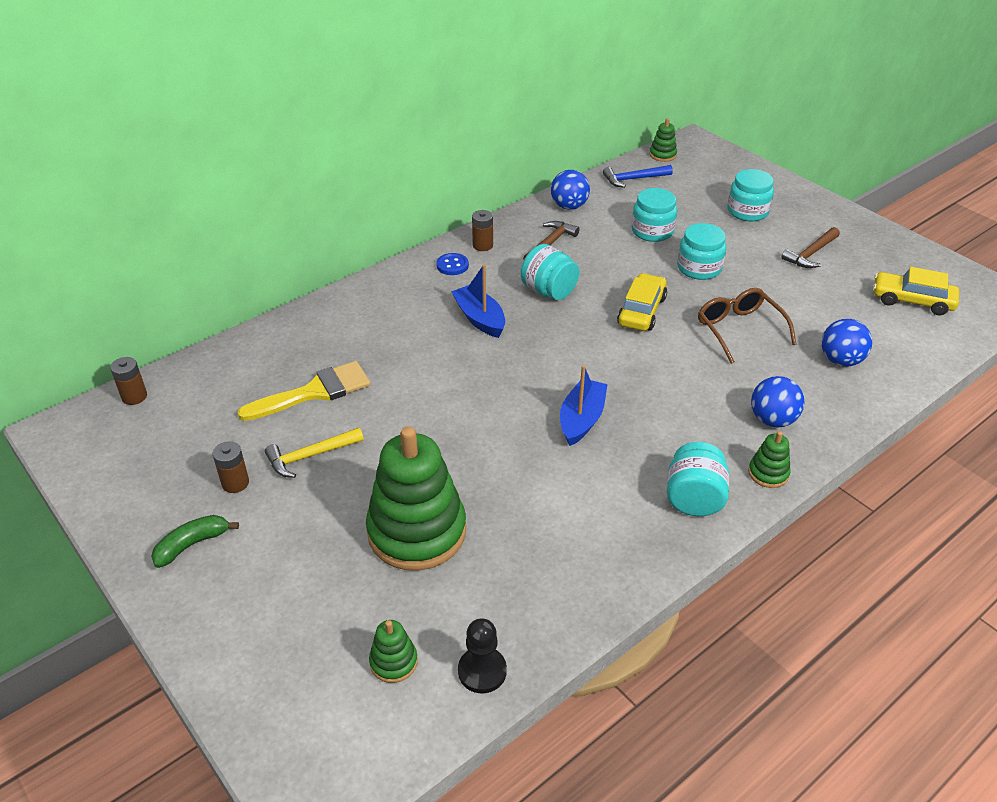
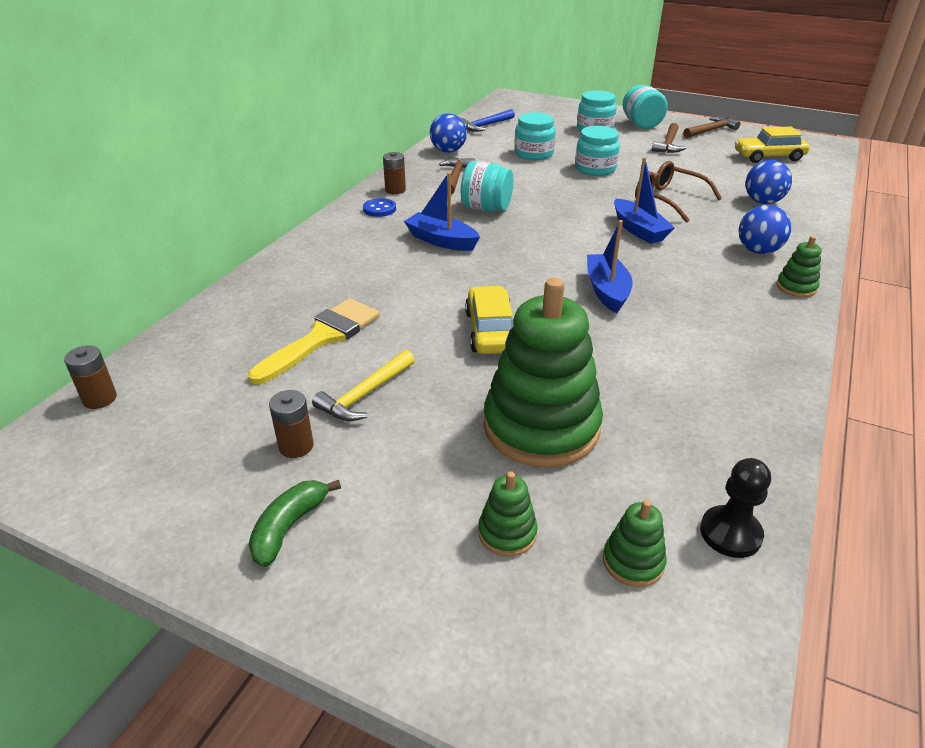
camera: 25 degrees left, 5 degrees down
yellow car [617,273,667,331] -> yellow car moved to [465,286,513,354]
green stacking toy [650,118,677,162] -> green stacking toy moved to [478,471,538,557]
turquoise jar [667,442,729,516] -> turquoise jar moved to [623,85,668,129]
none -> blue boat [614,157,675,244]
none -> brown hammer [683,117,741,138]

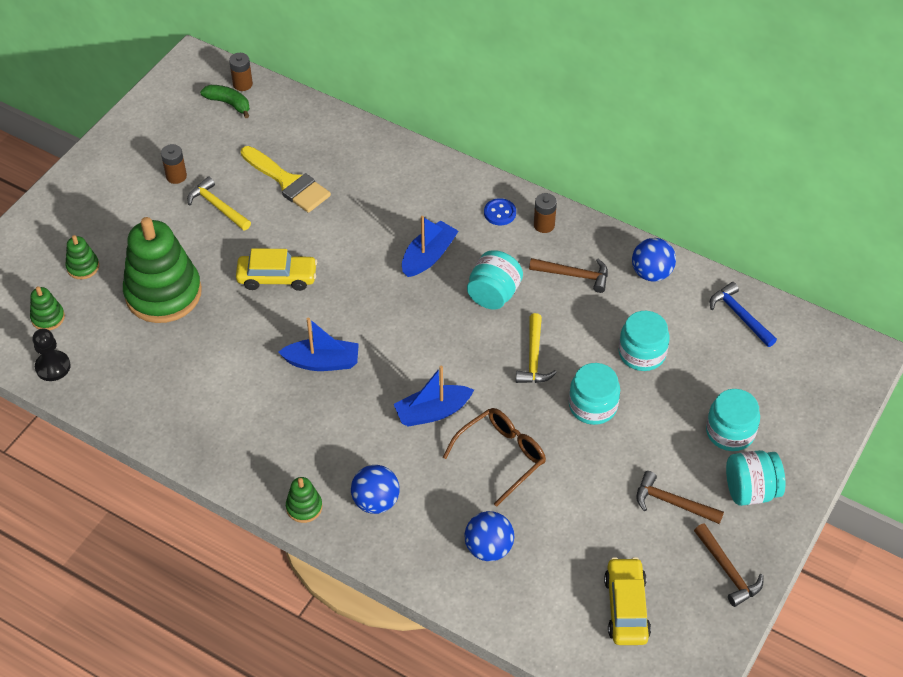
camera: 95 degrees right, 15 degrees up
green banana [248,480,341,567] -> green banana moved to [200,85,250,118]
none -> yellow hammer [516,313,557,383]

